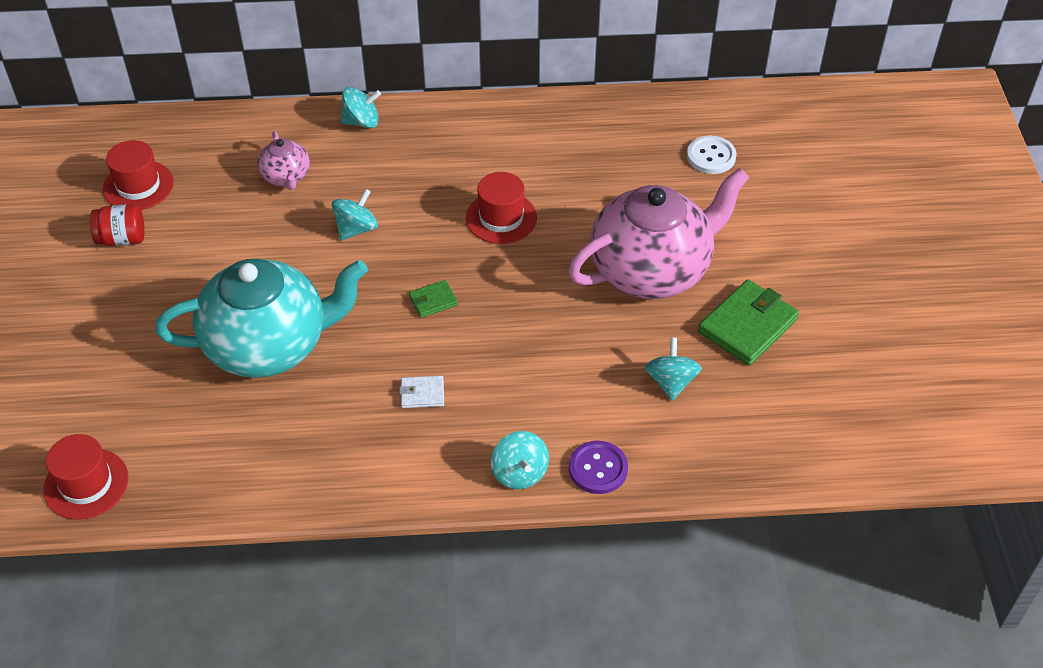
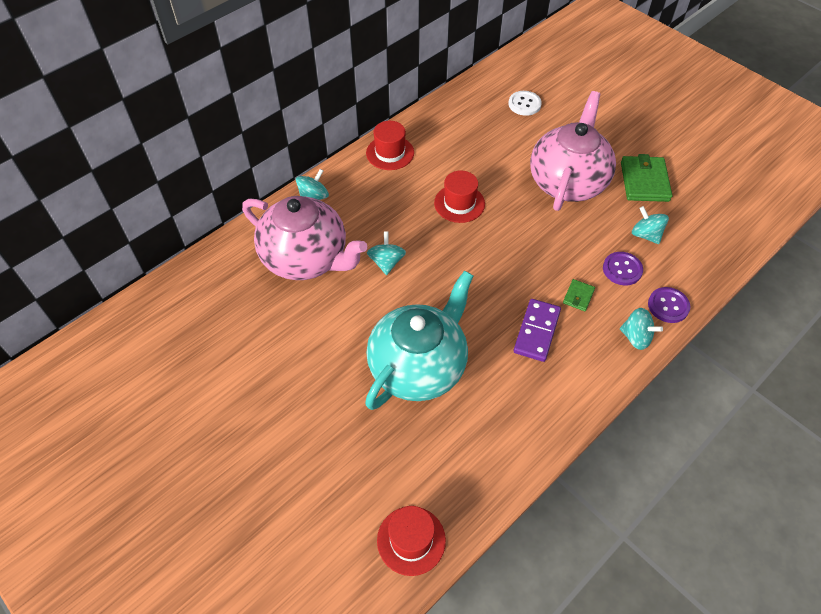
camera: 40 degrees left, 5 degrees up
red jar [90,204,145,246] -> none
red hat [103,140,174,210] -> red hat moved to [366,121,414,170]
pink teapot [257,131,310,190] -> pink teapot [242,196,367,280], size x2.22
white wallet [399,376,444,408] -> purple domino [513,299,561,362]
green wallet [409,280,458,318] -> green wallet moved to [563,279,595,311]
none -> purple button [603,252,643,285]

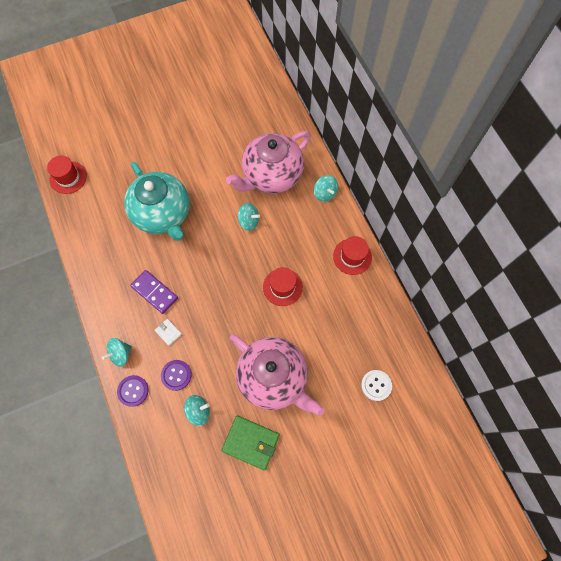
camera: 110 degrees right, 15 degrees up
green wallet [563,279,595,311] -> white wallet [154,319,182,346]

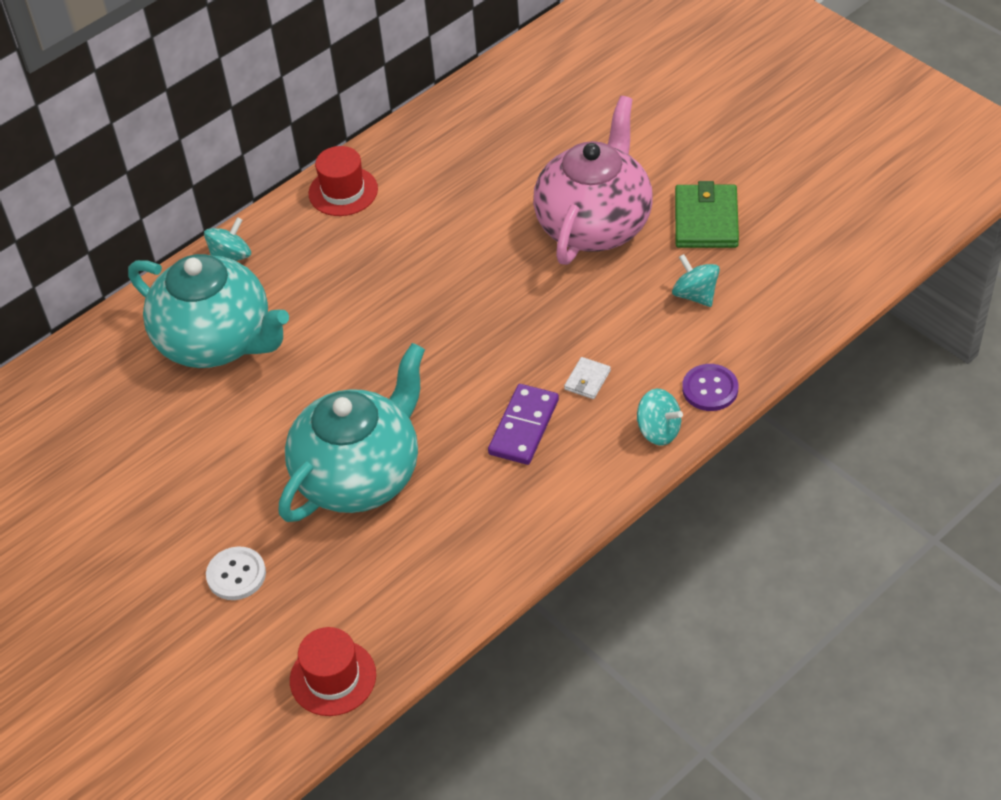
camera: 105 degrees left, 20 degrees down
purple button [161,360,192,391] -> none
pink teapot [226,131,311,194] -> turquoise teapot [128,254,289,368]
turquoise spinning top [238,203,260,231] -> none
red hat [263,267,303,306] -> none
white button [361,370,392,401] -> white button moved to [206,546,266,600]

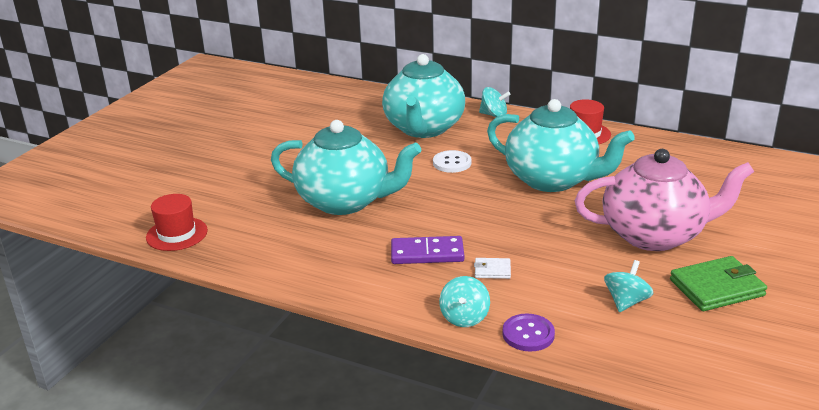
camera: 65 degrees right, 20 degrees down
white button [206,546,266,600] -> white button moved to [433,150,472,173]
none -> turquoise teapot [487,99,635,192]

